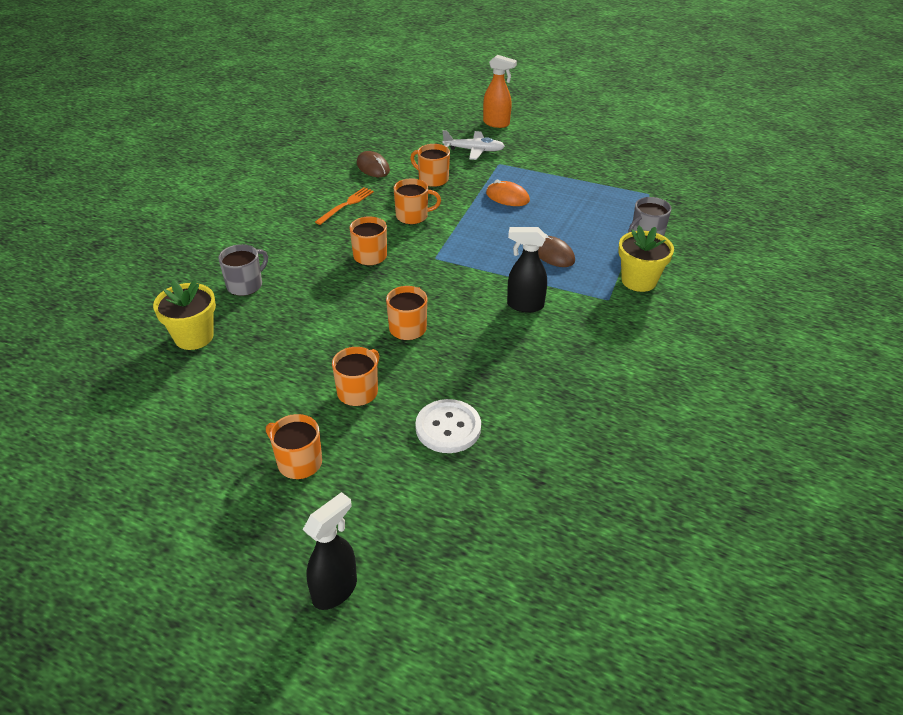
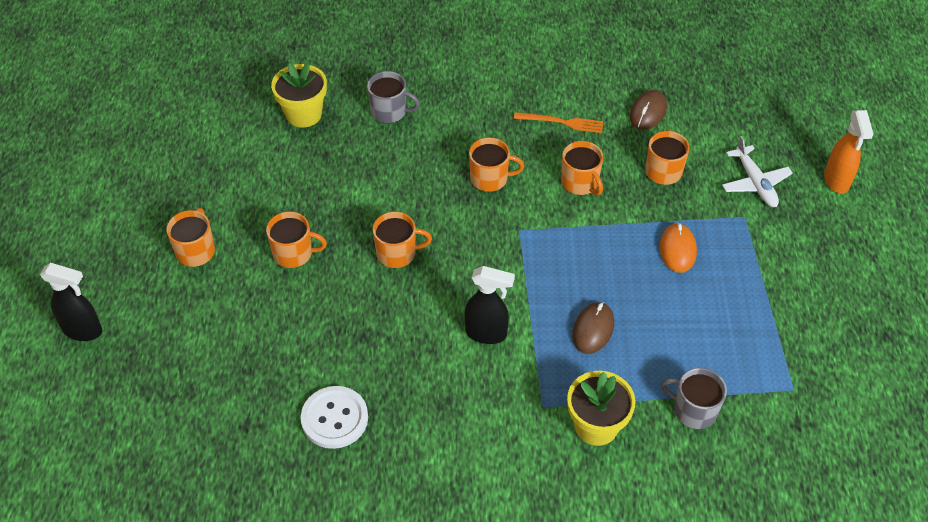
camera: 65 degrees right, 10 degrees up
white button [415,399,481,453] -> white button moved to [301,386,368,449]
black spray bottle [507,227,547,313] -> black spray bottle turned 120 degrees clockwise [465,266,515,344]

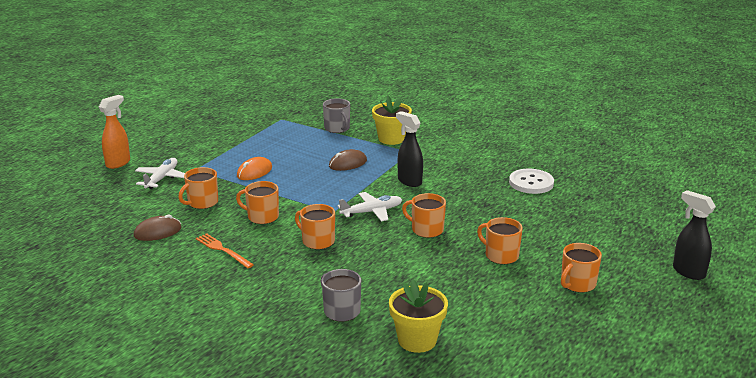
camera: 145 degrees left, 25 degrees down
orange mug [561,141,603,195] -> orange mug turned 75 degrees counterclockwise [236,181,279,224]
none -> white plane [338,192,402,222]

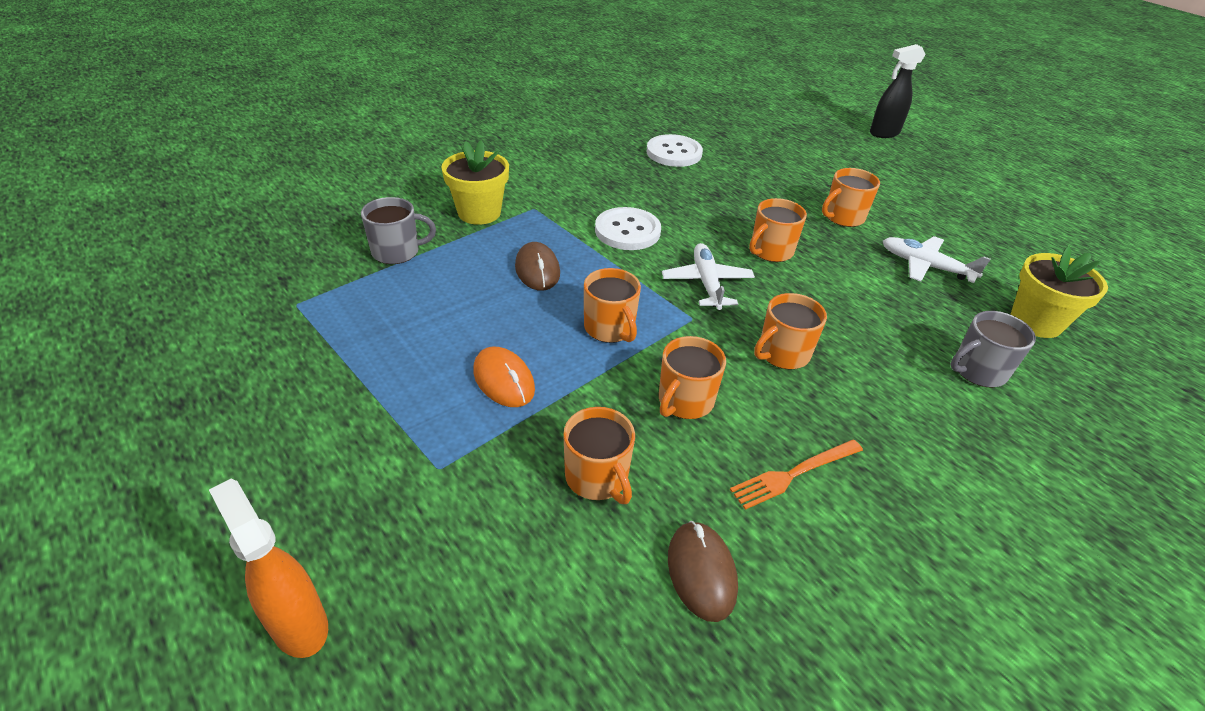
camera: 75 degrees left, 15 degrees up
white plane [135,158,185,189] -> white plane moved to [883,236,991,283]
black spray bottle [396,111,423,187] -> white button [595,207,661,250]
orange mug [561,243,602,293] -> orange mug moved to [584,268,641,343]

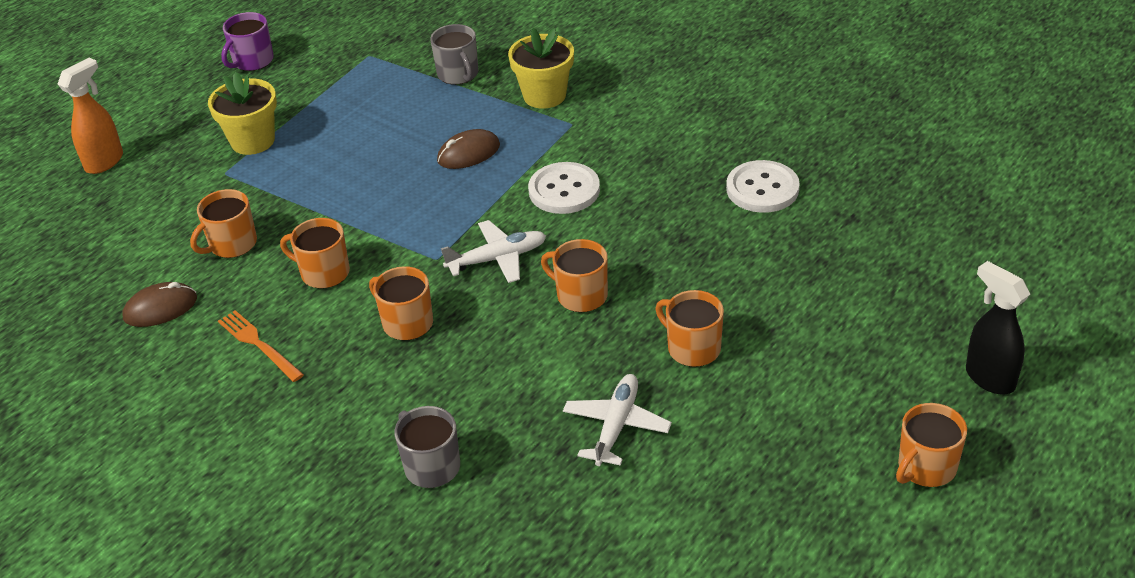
camera: 80 degrees right, 0 degrees up
orange mouse [473,347,535,407] -> none
orange mug [584,268,641,343] -> orange mug moved to [896,403,967,487]
yellow flower pot [1010,246,1108,338] -> yellow flower pot moved to [208,72,277,155]
none -> purple mug [221,12,274,71]

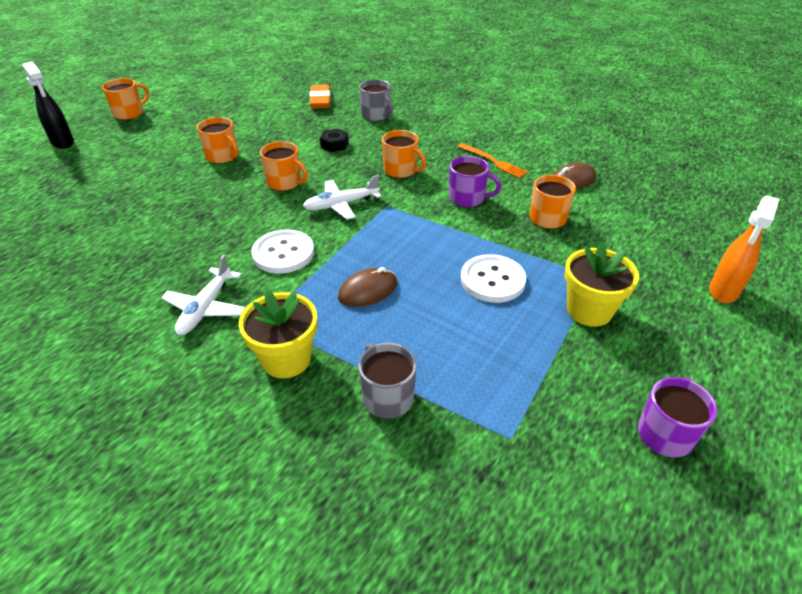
camera: 175 degrees right, 0 degrees up
orange mug [280,218,350,289] -> purple mug [449,156,501,208]
white plane [563,374,672,466] -> white plane moved to [161,255,245,335]
white button [726,160,800,213] -> white button moved to [461,254,526,303]
none -> orange eraser [309,85,331,109]
none -> black nut [320,128,349,152]

